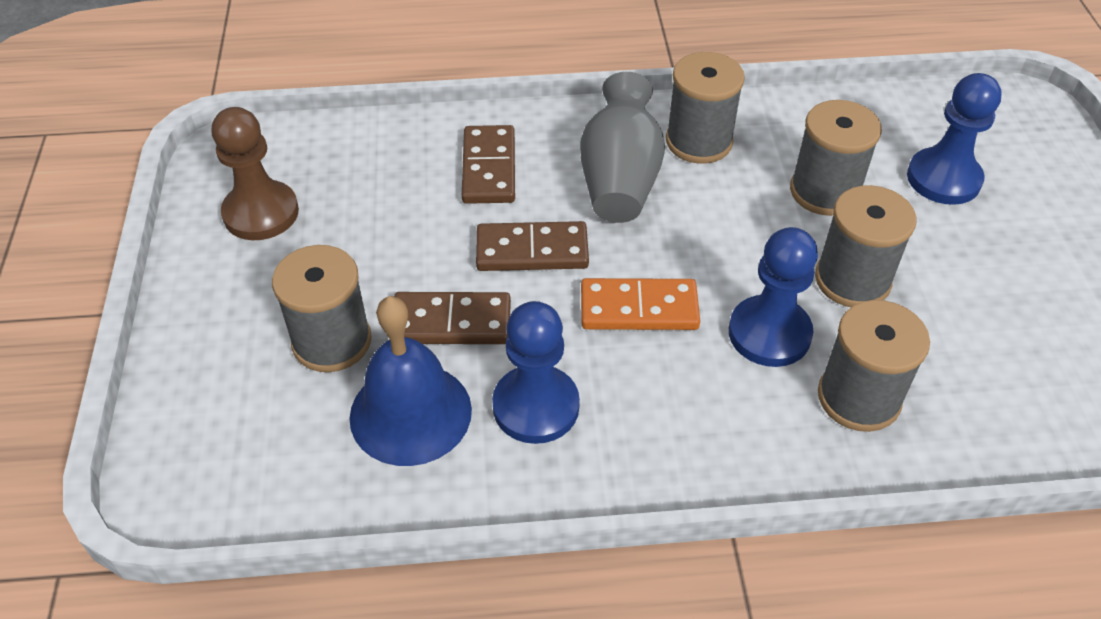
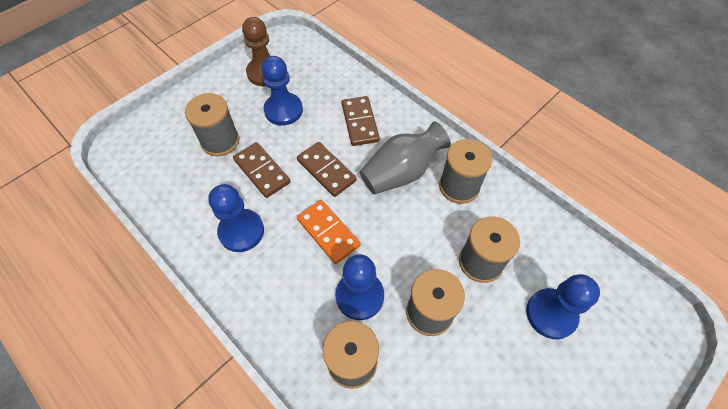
camera: 50 degrees right, 10 degrees up
blue bell [349,296,472,466] -> none
brown domino [462,125,515,204] -> brown domino turned 60 degrees counterclockwise [342,96,380,146]
none -> blue pawn [261,56,303,126]

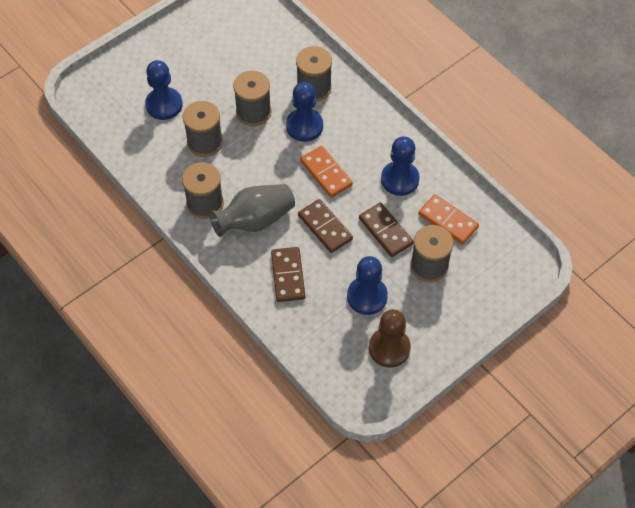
camera: 175 degrees left, 0 degrees up
none -> orange domino [418,194,479,245]

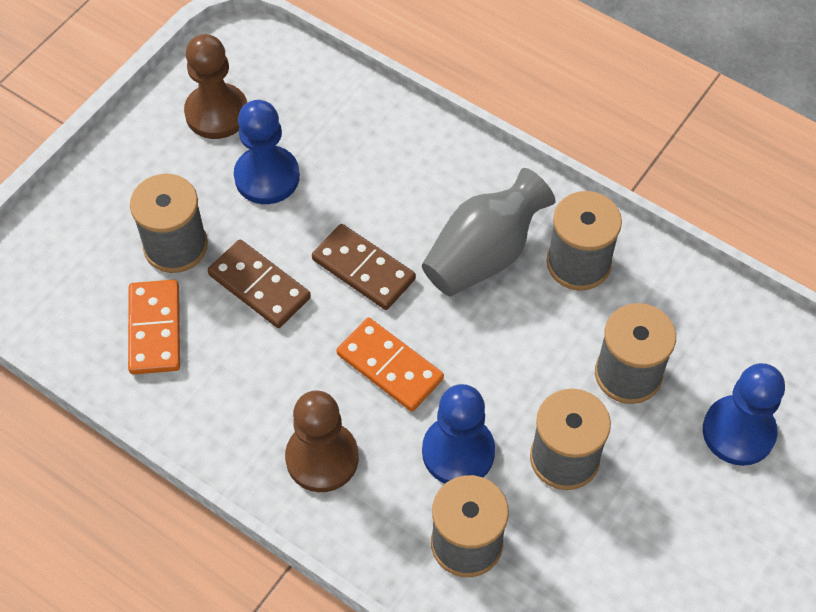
camera: 165 degrees right, 0 degrees up
brown domino [271,247,305,302] -> none
blue pawn [381,136,420,196] -> none
orange domino [418,194,479,245] -> orange domino turned 60 degrees clockwise [128,280,180,374]
none -> brown pawn [285,390,359,492]

